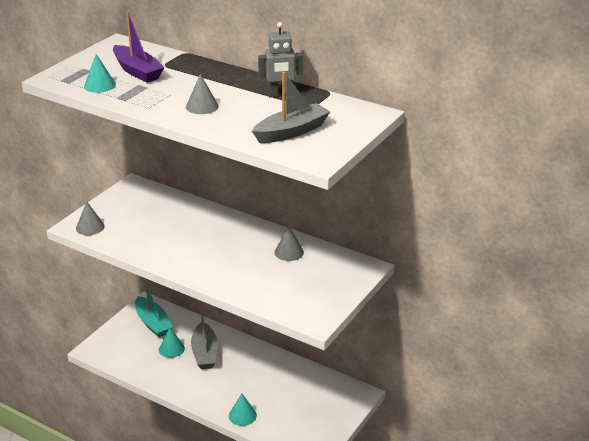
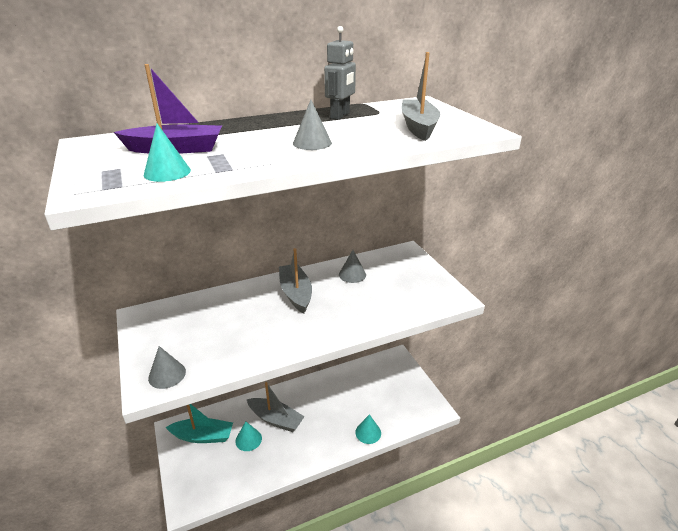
camera: 55 degrees left, 0 degrees up
none -> grey boat [279,248,312,314]

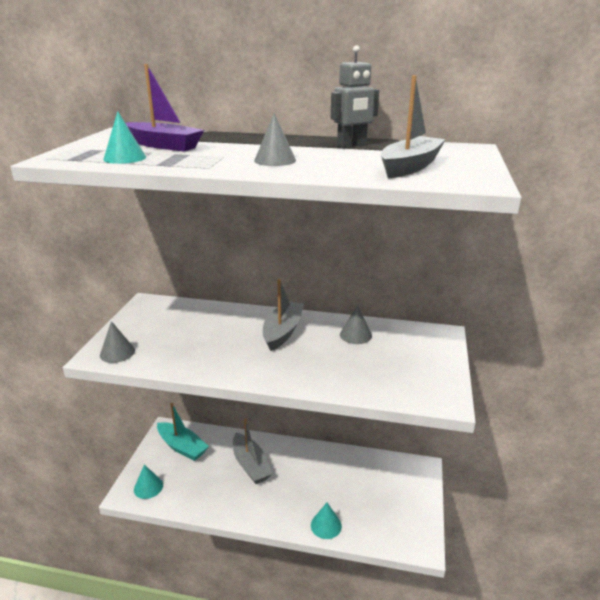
camera: 35 degrees right, 5 degrees down
turquoise cone [236,421,262,451] -> turquoise cone moved to [134,465,163,499]

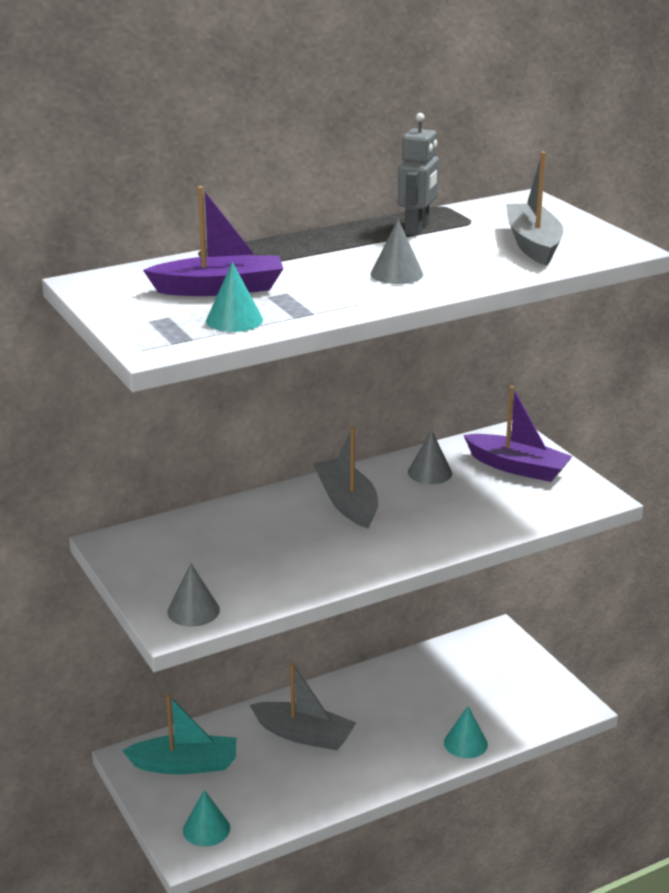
camera: 40 degrees left, 0 degrees up
none -> purple boat [464,386,573,482]

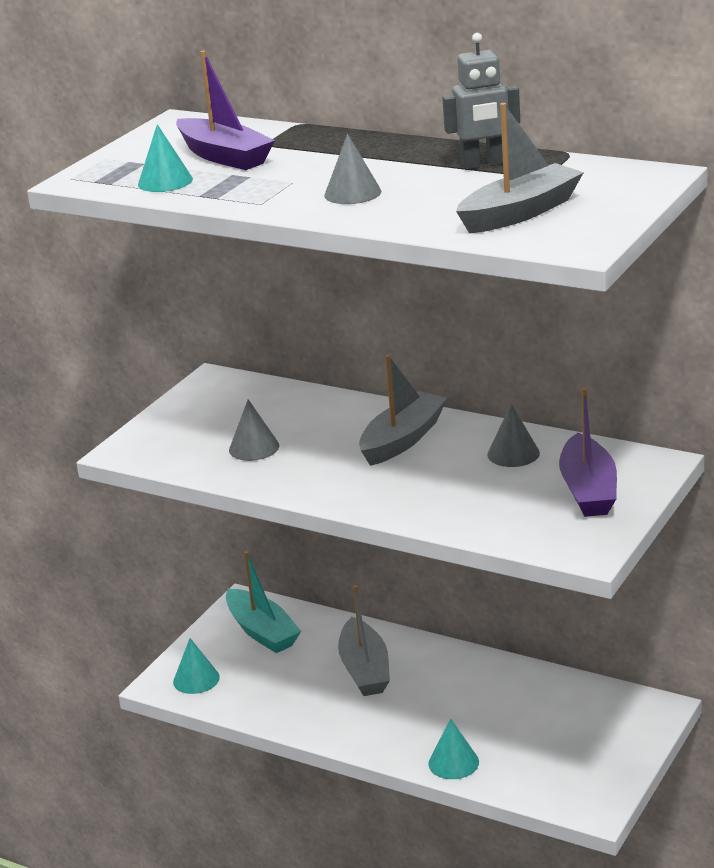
camera: 60 degrees right, 0 degrees up
grey cone [167,563,220,627] -> grey cone moved to [229,399,279,461]

